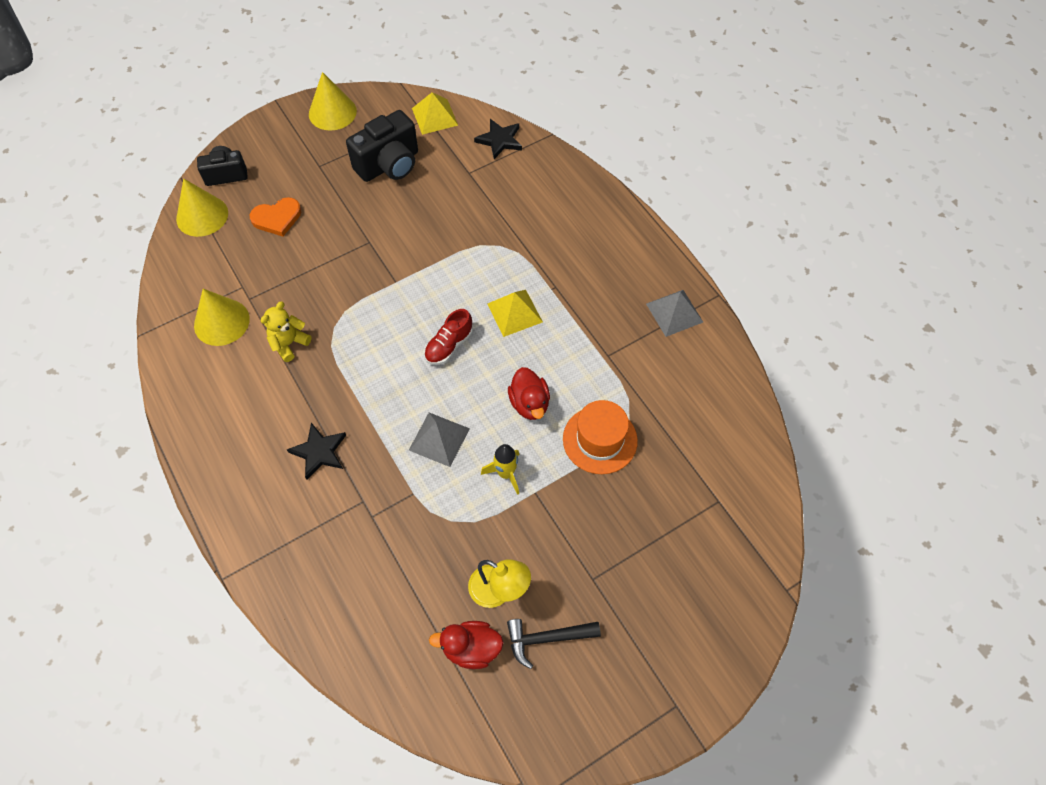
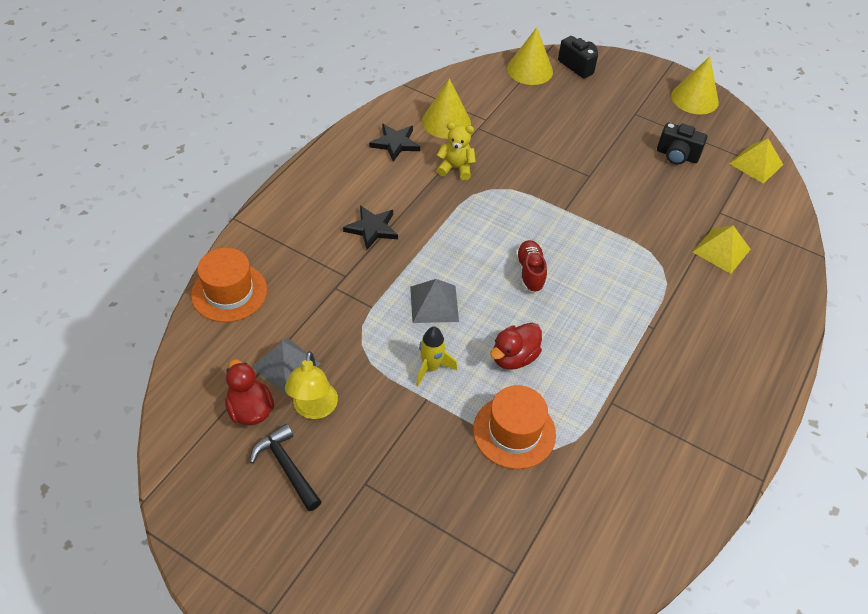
camera: 60 degrees right, 10 degrees down
orange heart [250,197,301,236] -> none
black camera [346,110,418,182] -> black camera [657,123,707,165], size x0.63
red shoe [424,309,473,365] -> red shoe turned 75 degrees clockwise [516,240,547,293]
black star [474,119,522,159] -> black star moved to [369,124,420,162]
yellow pyramid [487,290,543,337] -> yellow pyramid moved to [693,225,751,274]
grey pyramid [646,290,703,337] -> grey pyramid moved to [252,337,321,394]
none -> orange hat [191,248,267,322]

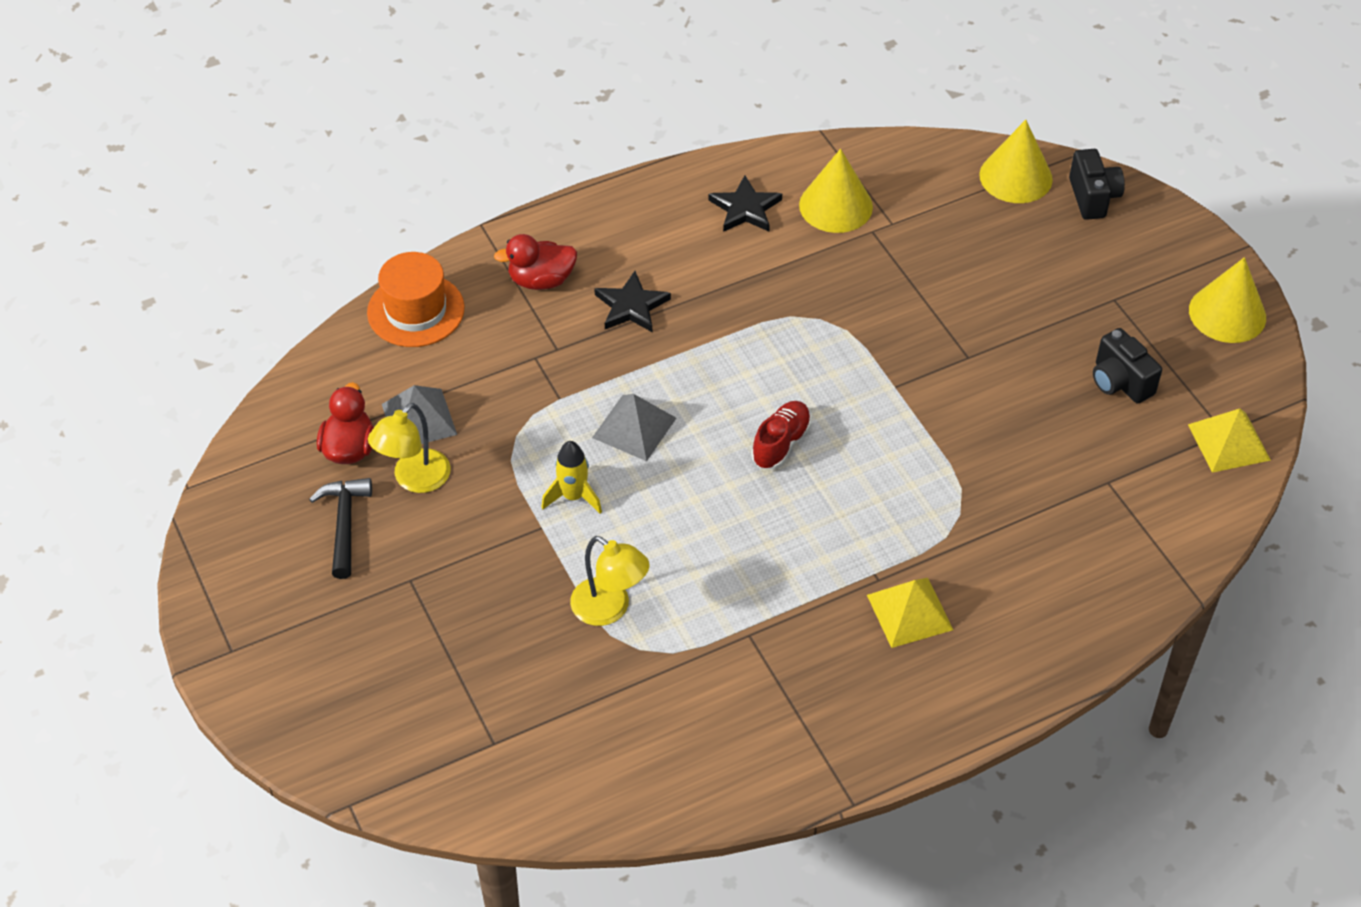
camera: 35 degrees right, 0 degrees up
yellow teddy bear [437,122,476,180] -> none
orange hat [473,385,556,469] -> yellow lamp [570,536,650,626]
red duck [490,323,542,370] -> red duck moved to [494,234,577,290]
yellow pyramid [693,225,751,274] -> yellow pyramid moved to [867,578,953,648]

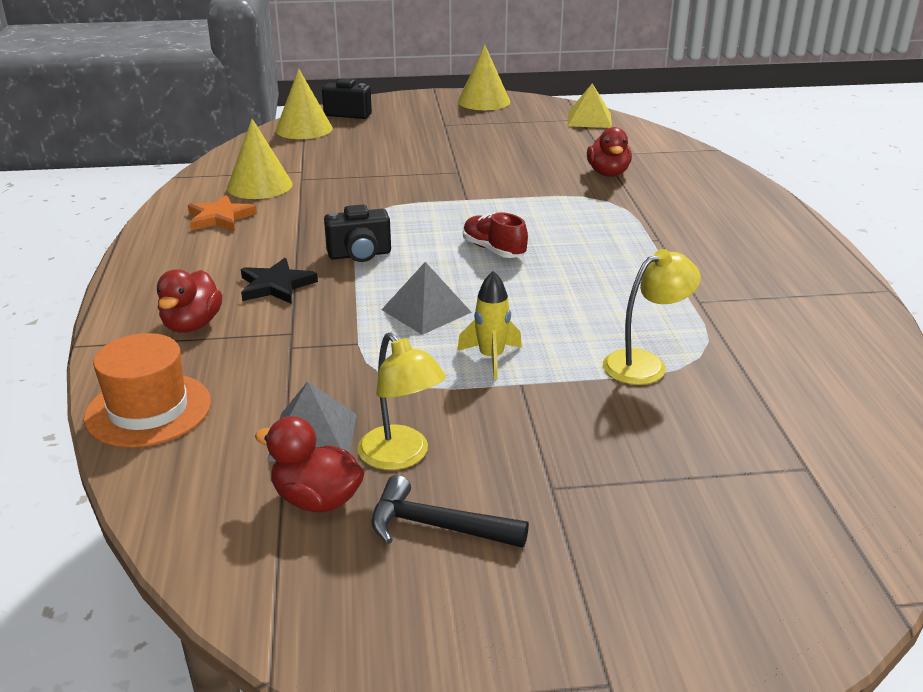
camera: 70 degrees left, 20 degrees down
black star [709,175,782,232] -> orange star [188,195,257,231]
yellow pyramid [867,578,953,648] -> none
black camera [1093,328,1162,404] -> black camera moved to [324,204,391,262]
none -> red duck [587,127,632,177]

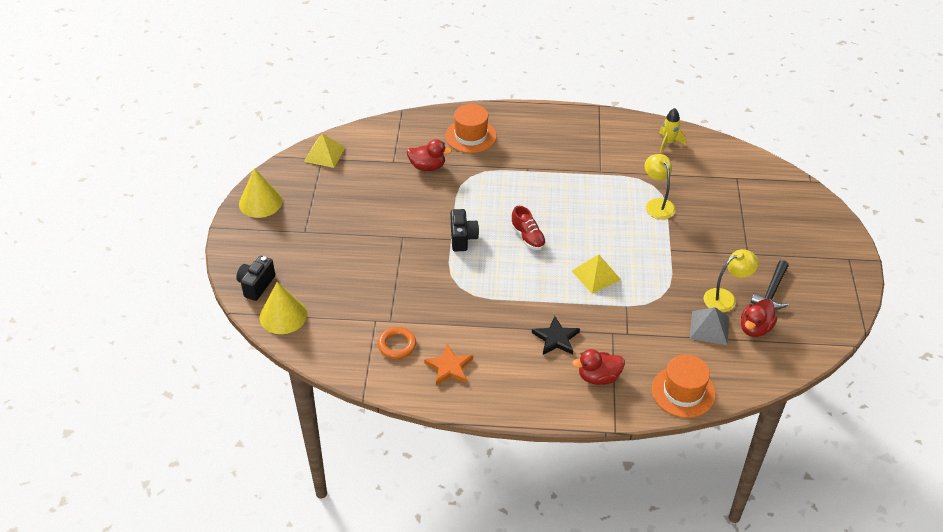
camera: 80 degrees left, 15 degrees up
red duck [157,269,222,333] -> red duck turned 150 degrees clockwise [572,349,625,385]
yellow cone [227,119,293,199] -> orange ring [378,327,416,359]
black camera [324,204,391,262] -> black camera moved to [451,209,479,251]
grey pyramid [381,262,472,335] -> yellow pyramid [572,254,621,294]
yellow rocket [457,271,522,379] -> yellow rocket moved to [659,108,686,153]
red shoe [463,212,528,258] -> red shoe turned 90 degrees counterclockwise [511,206,546,250]
none -> orange hat [445,104,497,153]

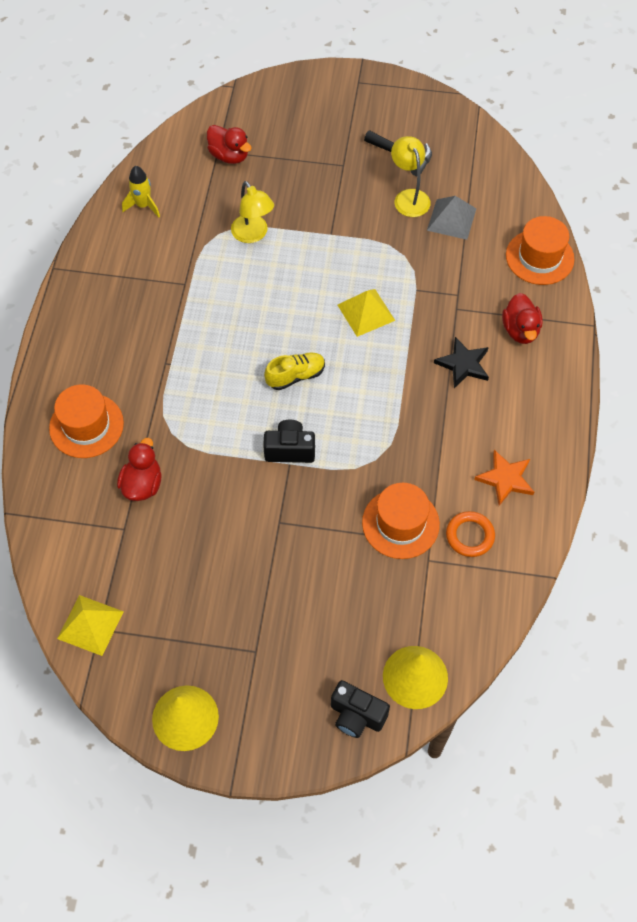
camera: 85 degrees left, 15 degrees up
red shoe [511,206,546,250] -> yellow shoe [264,352,325,390]
yellow lamp [645,154,676,219] -> yellow lamp turned 105 degrees counterclockwise [231,181,274,243]
red duck [741,299,777,337] -> red duck moved to [207,125,252,164]
none -> orange hat [362,483,440,559]

